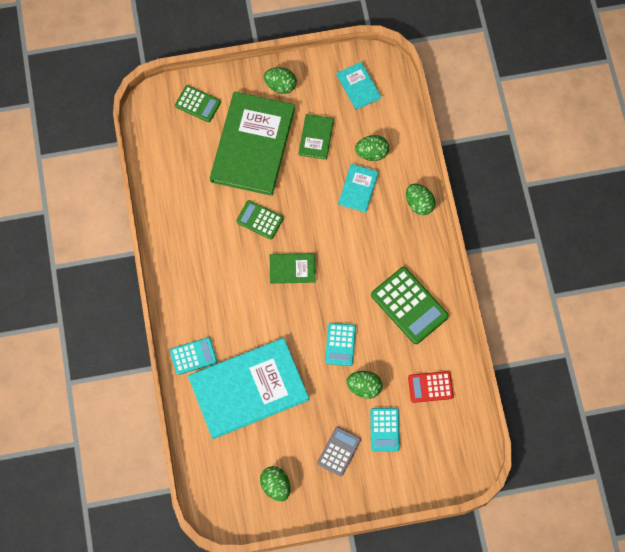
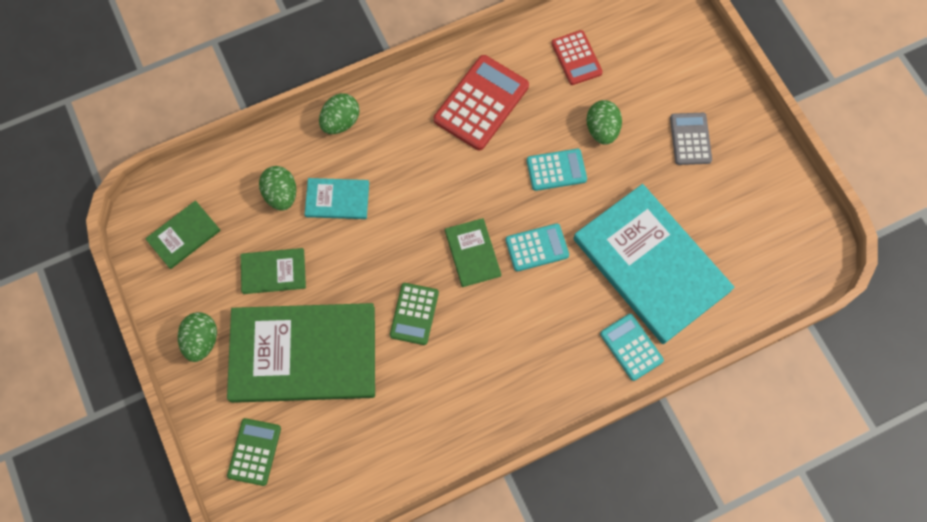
camera: 105 degrees left, 0 degrees up
green egg [260,466,290,501] -> none
grey calculator [317,426,361,476] -> grey calculator turned 75 degrees clockwise [670,113,712,165]
turquoise book [336,62,381,110] -> green book [145,200,221,269]
turquoise calculator [370,408,400,451] -> turquoise calculator moved to [506,223,569,272]
green calculator [371,267,449,344] -> red calculator [434,55,529,150]

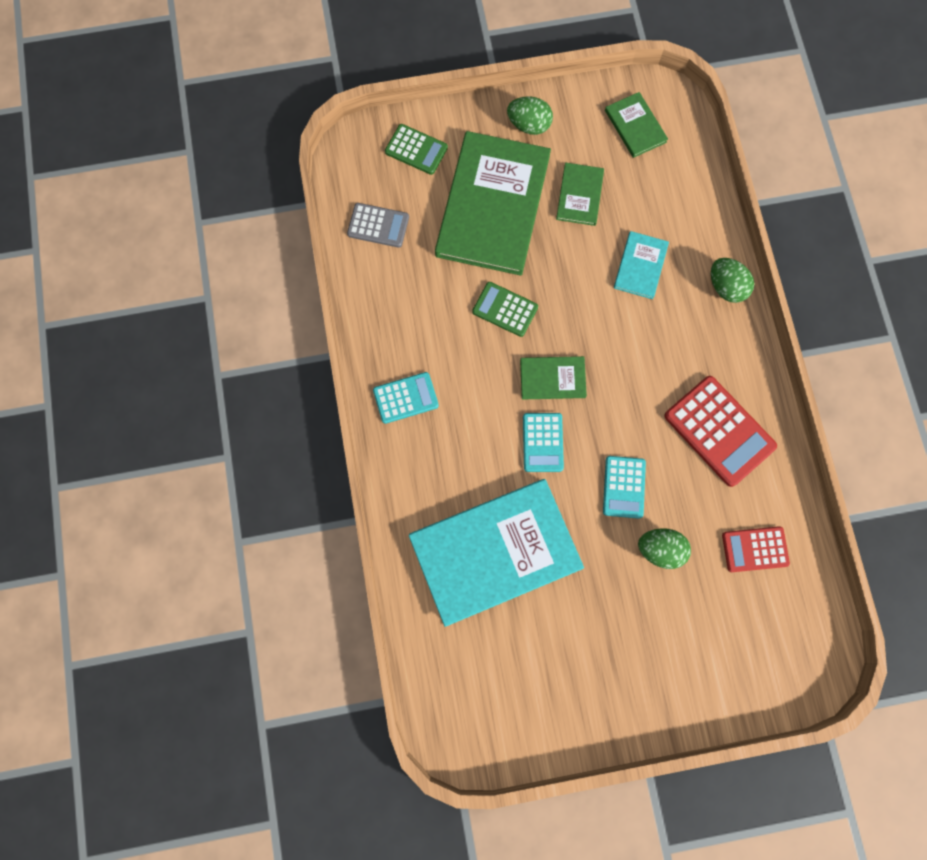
camera: 105 degrees right, 5 degrees up
green egg [259,166,296,211] -> none
turquoise calculator [600,314,664,381] -> turquoise calculator moved to [373,372,439,424]
grey calculator [670,113,712,165] -> grey calculator moved to [347,203,409,248]

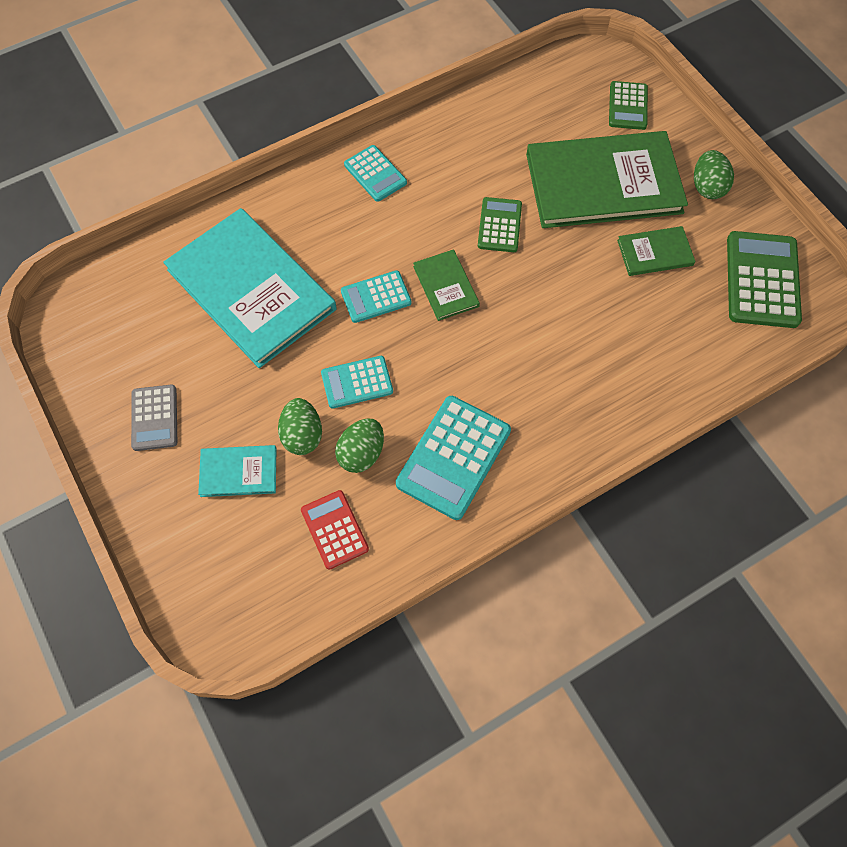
camera: 70 degrees right, 10 degrees down
grey calculator [347,203,409,248] -> grey calculator moved to [131,384,177,451]
green book [605,92,668,158] -> green calculator [727,231,802,328]
turquoise book [614,231,669,299] -> turquoise book moved to [198,445,276,497]
red calculator [664,376,777,487] -> turquoise calculator [396,396,511,520]
green egg [711,258,754,303] -> green egg moved to [335,419,384,473]

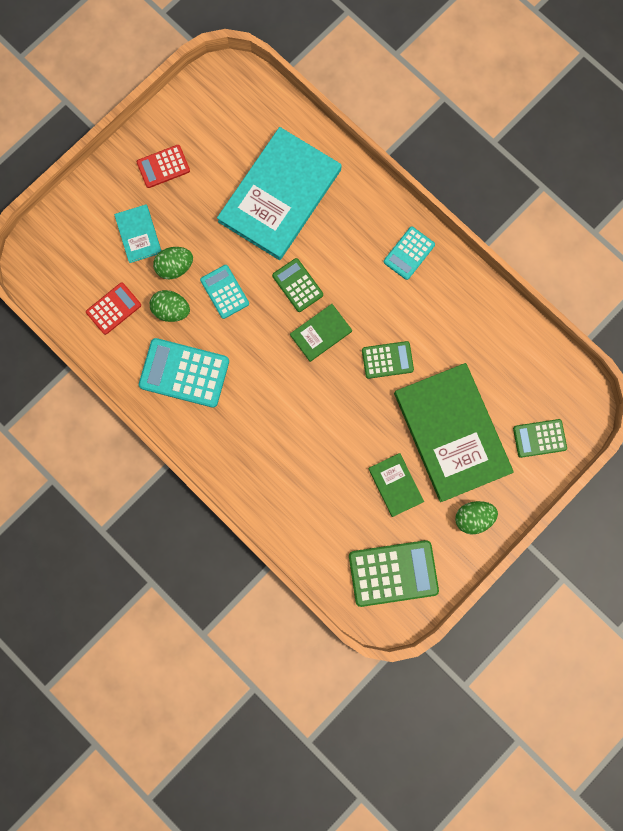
camera: 75 degrees right, 15 degrees up
grey calculator [131,384,177,451] -> red calculator [137,145,190,188]
turquoise calculator [341,270,411,323] -> green calculator [272,258,323,312]

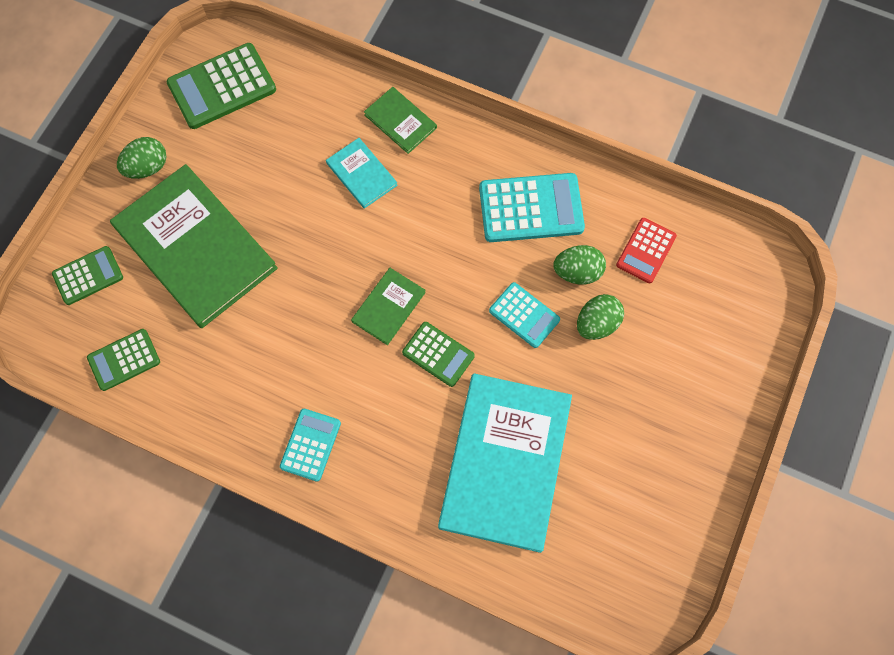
camera: 160 degrees right, 10 degrees down
turquoise book [114,204,161,263] -> turquoise book moved to [326,138,398,209]
red calculator [137,145,190,188] -> none
green calculator [362,341,414,379] -> green calculator moved to [87,329,160,391]
green book [368,453,424,517] -> green book moved to [364,87,437,154]

